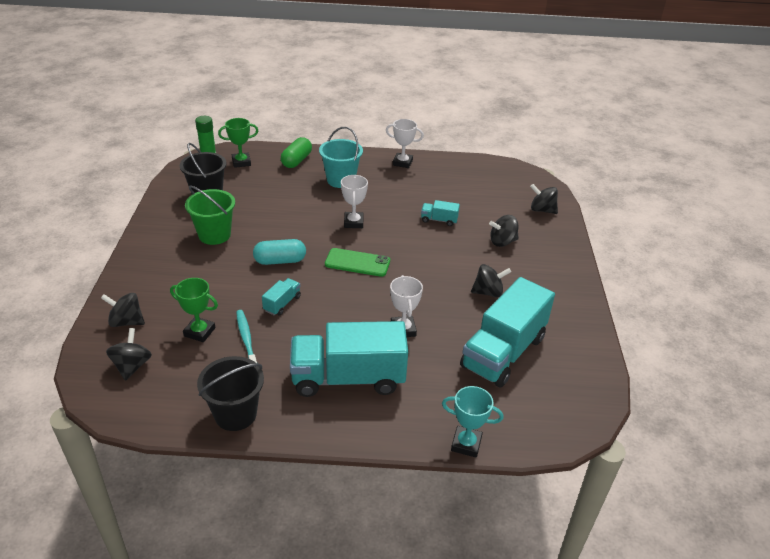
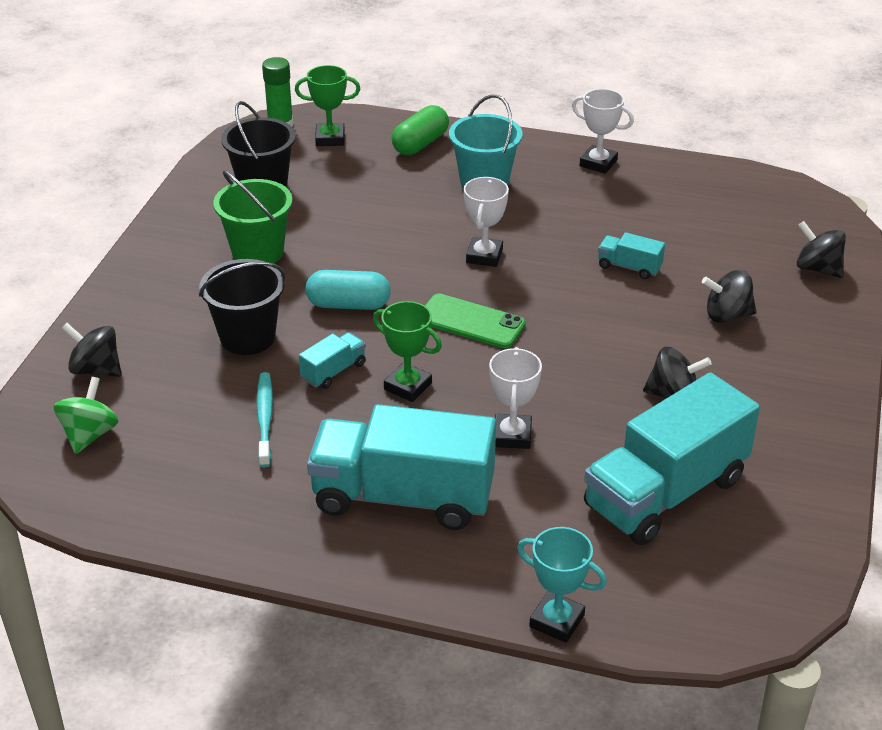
camera: 15 degrees right, 0 degrees up
black spinning top [106,328,152,381] -> green spinning top [54,377,118,454]
green trophy [170,278,218,342] -> green trophy moved to [373,301,442,402]
black bucket [197,356,264,431] -> black bucket moved to [199,259,285,355]

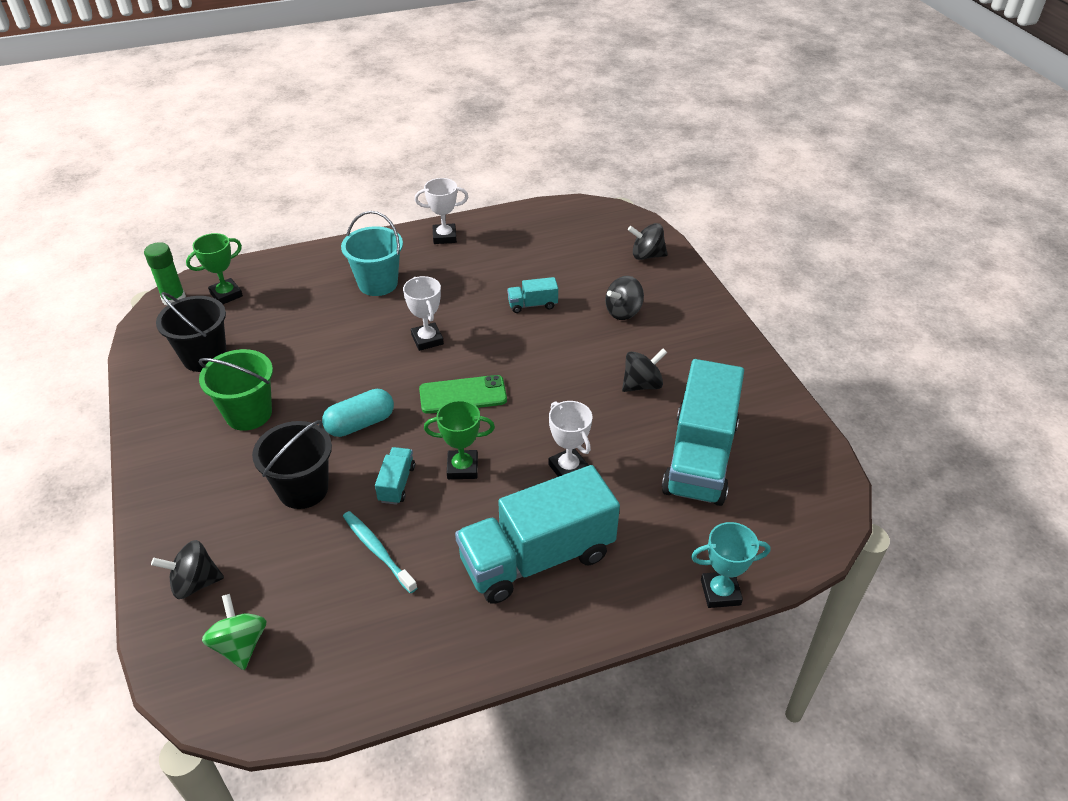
camera: 35 degrees left, 5 degrees up
green capsule [391,105,449,155] -> none

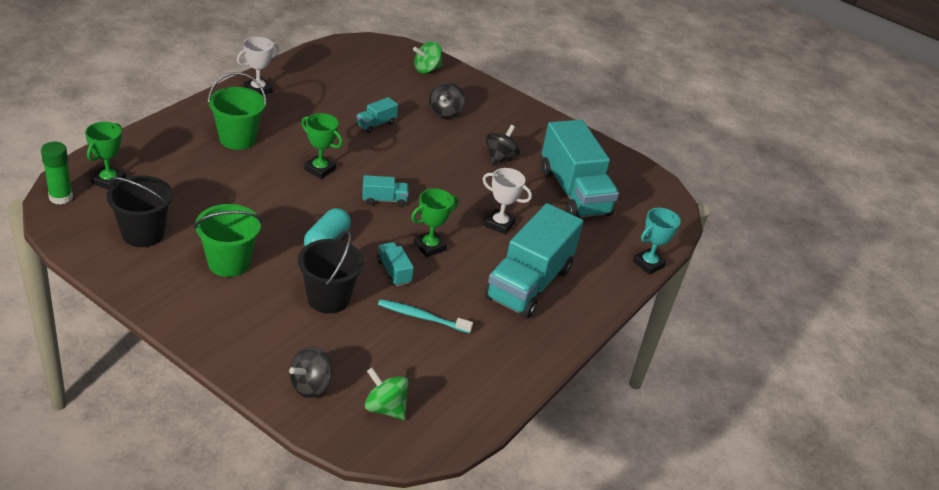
camera: 40 degrees left, 5 degrees down
turquoise bucket [341,211,403,296] -> green bucket [208,72,267,150]
white trophy [403,276,444,351] -> green trophy [301,113,343,179]
green phone [419,375,507,414] -> turquoise truck [362,175,409,207]
black spinning top [628,223,668,260] -> green spinning top [413,41,442,73]

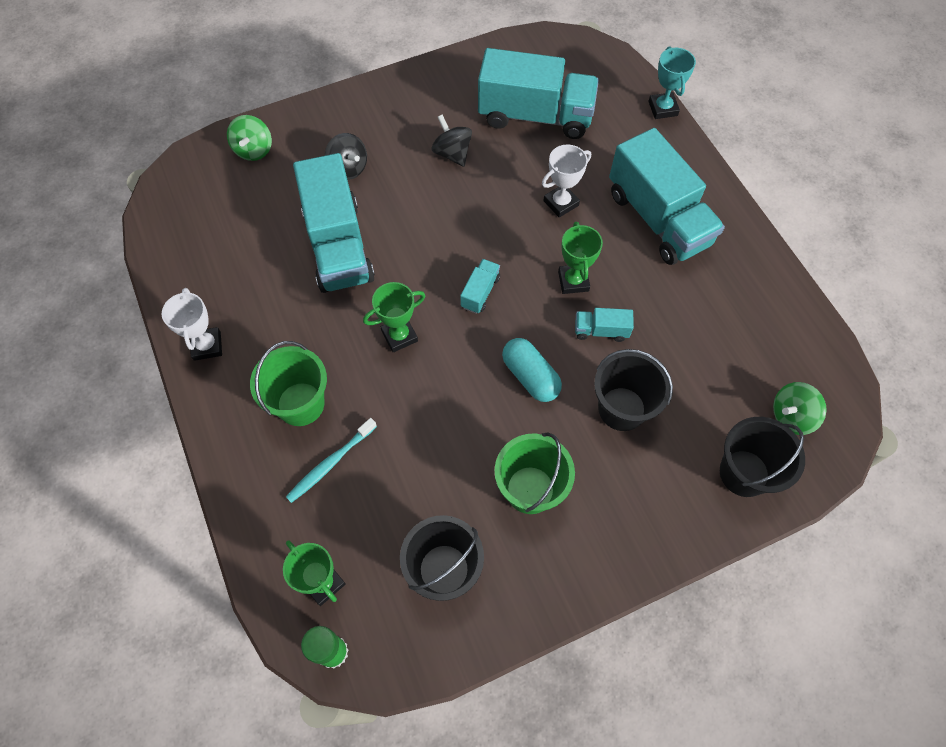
camera: 55 degrees left, 25 degrees up
black spinning top [289,347,332,398] -> black bucket [720,417,805,497]
turquoise truck [356,97,398,133] -> turquoise truck [293,153,375,293], size x2.37
turquoise toothbrush [378,299,473,333] -> turquoise toothbrush moved to [286,418,377,503]

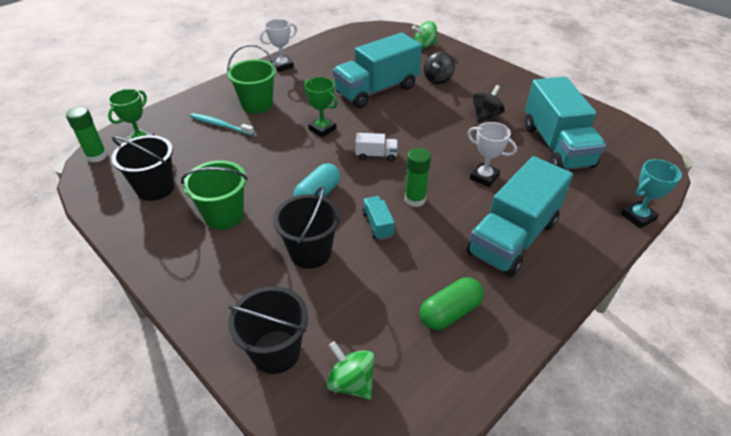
camera: 70 degrees right, 20 degrees down
turquoise truck [460,259,500,314] -> white truck [355,133,398,161]
green trophy [558,222,603,294] -> green glue stick [405,148,431,207]
none -> green capsule [420,277,484,330]

